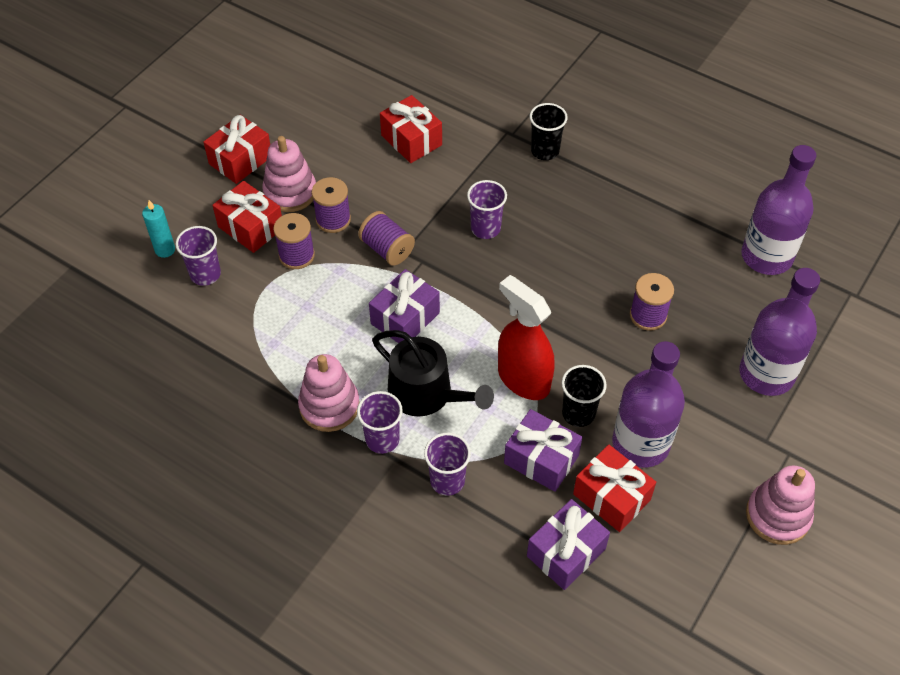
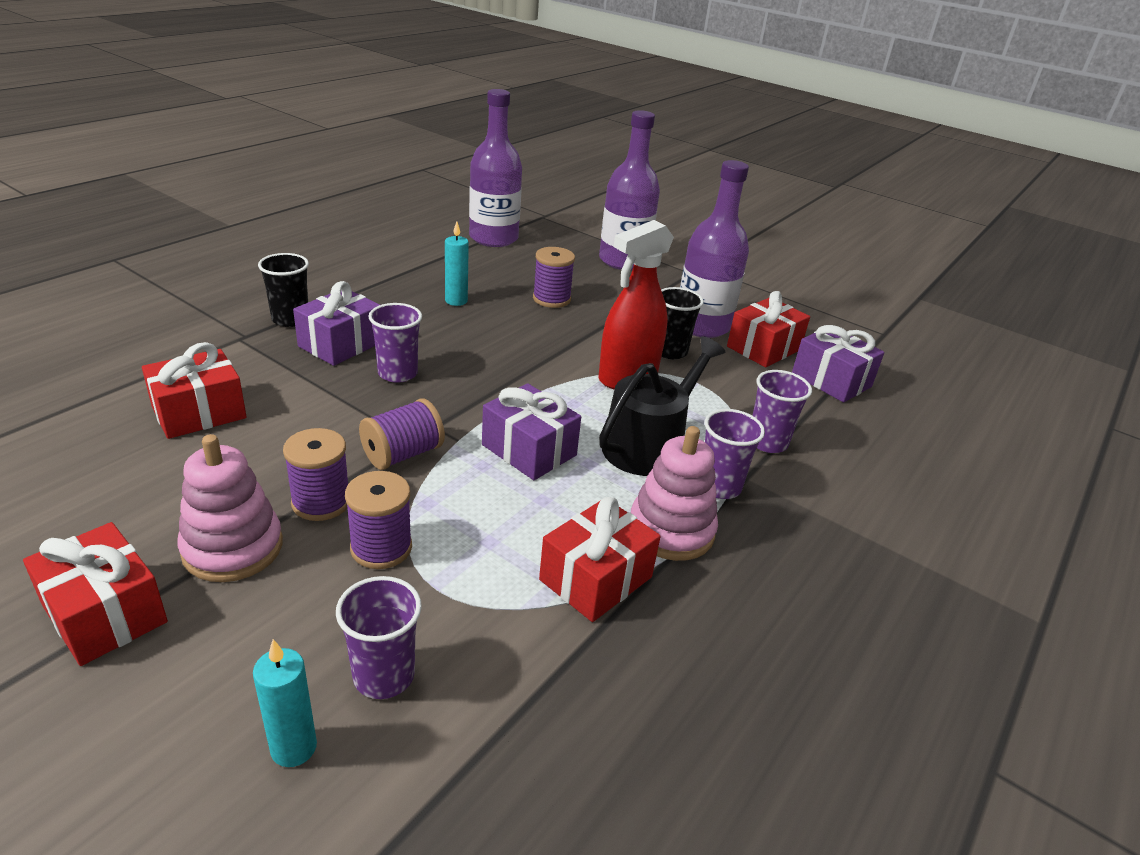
camera: 90 degrees left, 20 degrees down
red gift [212,181,282,253] -> red gift moved to [539,497,661,622]
purple gift [504,409,582,492] -> purple gift moved to [293,281,380,366]
pink stacking toy [746,465,815,545] -> none
none -> turquoise candle [445,222,469,306]

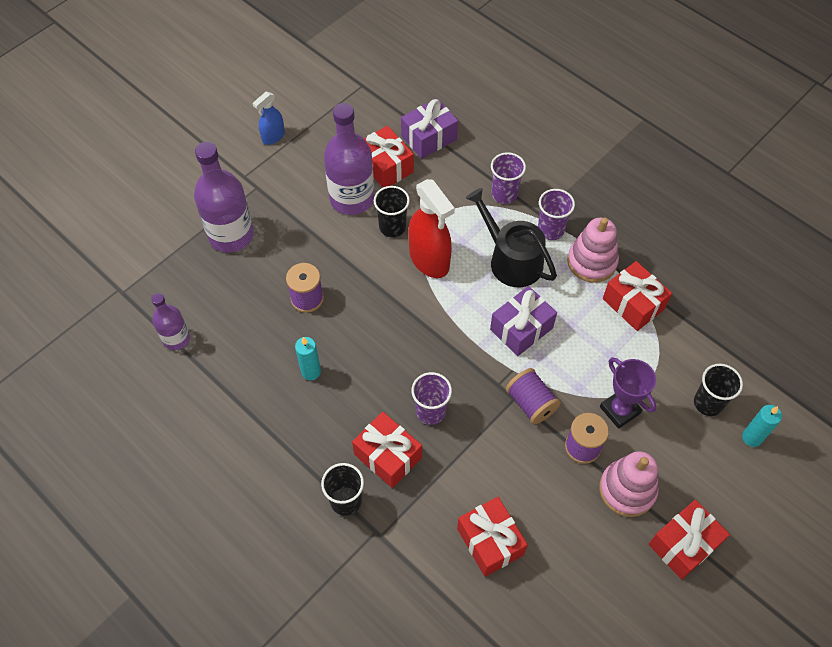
camera: 80 degrees left, 25 degrees up
purple gift [293,281,380,366] -> red gift [352,412,422,488]
purple cup [336,576,422,699] -> black cup [694,364,743,416]
purple spool [345,471,412,569] -> purple trophy [600,357,656,429]
purple bottle [469,89,522,247] -> purple bottle [151,293,190,350], size x0.57
none -> blue spray bottle [253,92,285,145]

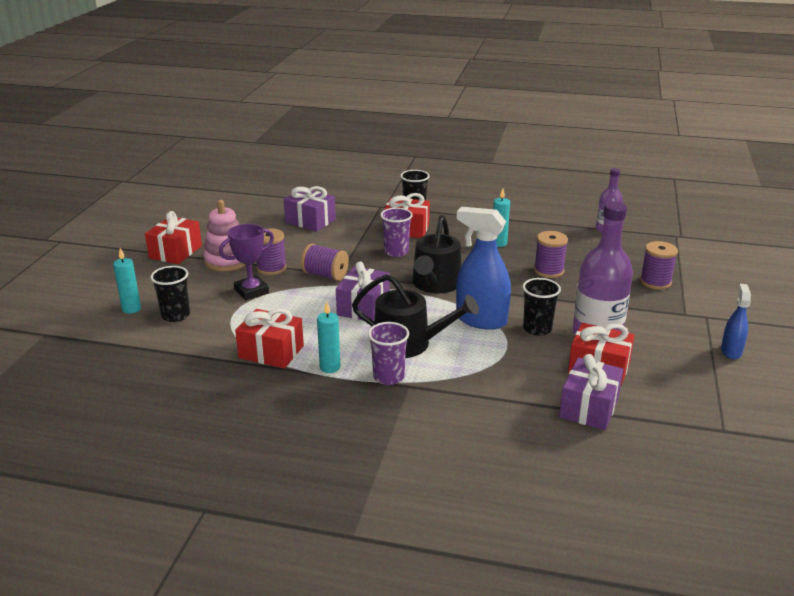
camera: 150 degrees right, 30 degrees down
purple bottle [194,142,254,252] -> purple spool [640,241,678,290]
red spray bottle [409,179,455,278] -> blue spray bottle [456,207,511,330]
red gift [457,497,528,577] -> purple gift [284,186,336,232]
purple cup [491,152,526,204] -> none
pink stacking toy [567,217,619,283] -> turquoise candle [317,302,340,373]
purple trophy [600,357,656,429] -> purple trophy turned 60 degrees counterclockwise [219,224,274,300]
none -> black watering can [412,215,461,293]

